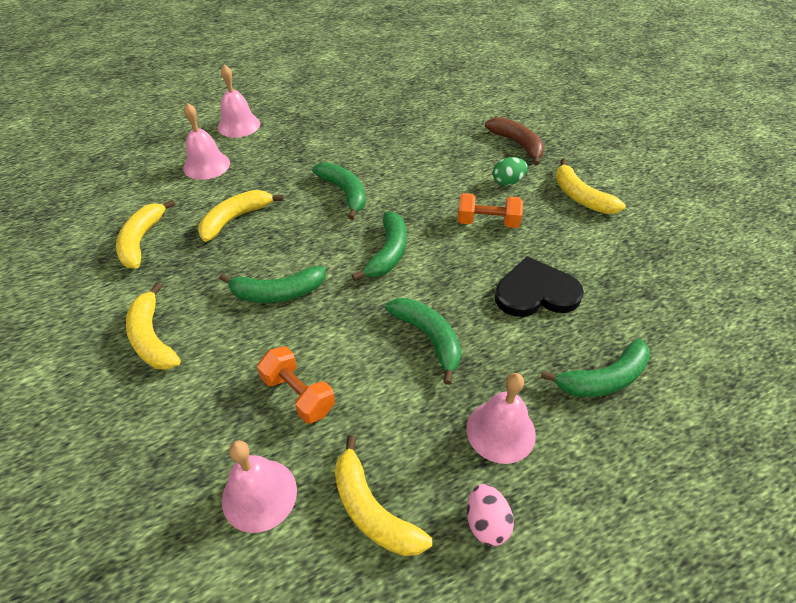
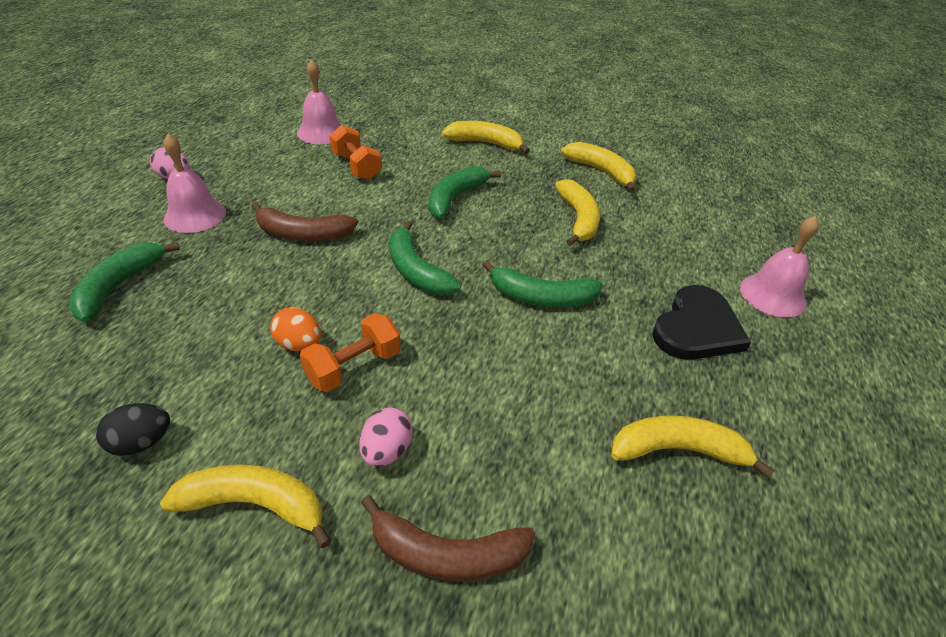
camera: 130 degrees right, 5 degrees down
pink bell [183,103,230,180] -> none
orange dumbbell [257,346,335,424] -> orange dumbbell turned 60 degrees clockwise [329,125,382,180]
yellow banana [335,435,433,556] -> yellow banana moved to [611,415,775,479]
green banana [385,298,461,385] -> brown banana [251,202,358,241]
green egg [493,157,528,186] -> pink egg [359,408,413,467]
black heart [495,256,584,317] -> black heart moved to [652,285,751,360]
none -> black egg [96,403,170,456]
none -> orange egg [270,307,321,351]

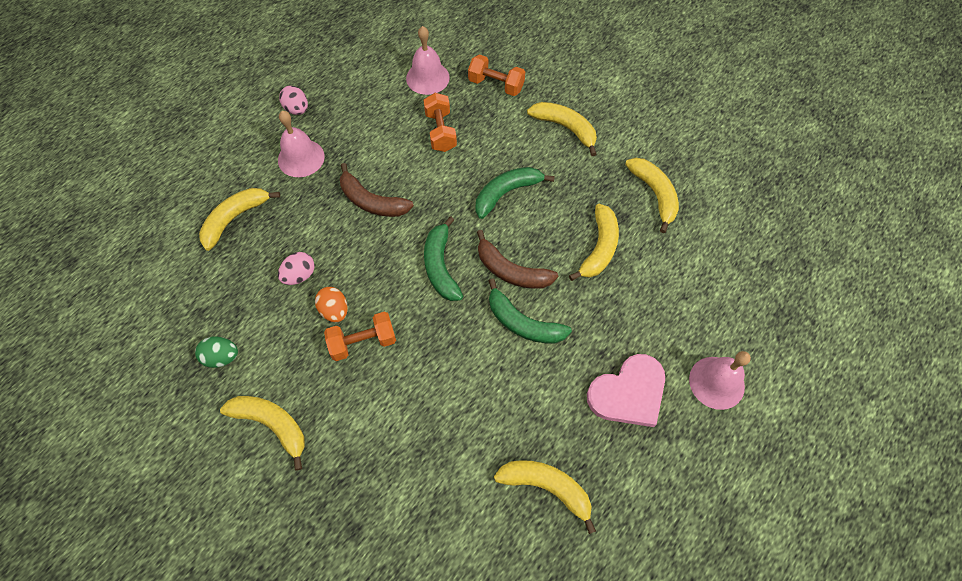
camera: 25 degrees right, 20 degrees up
green banana [68,242,180,322] -> yellow banana [199,188,280,251]
black egg [96,403,170,456] -> green egg [195,336,238,368]
pink egg [359,408,413,467] -> pink egg moved to [278,252,315,285]
brown banana [361,495,535,581] -> brown banana moved to [477,230,558,289]
black heart [652,285,751,360] -> pink heart [587,354,665,427]
none -> orange dumbbell [468,54,525,96]

